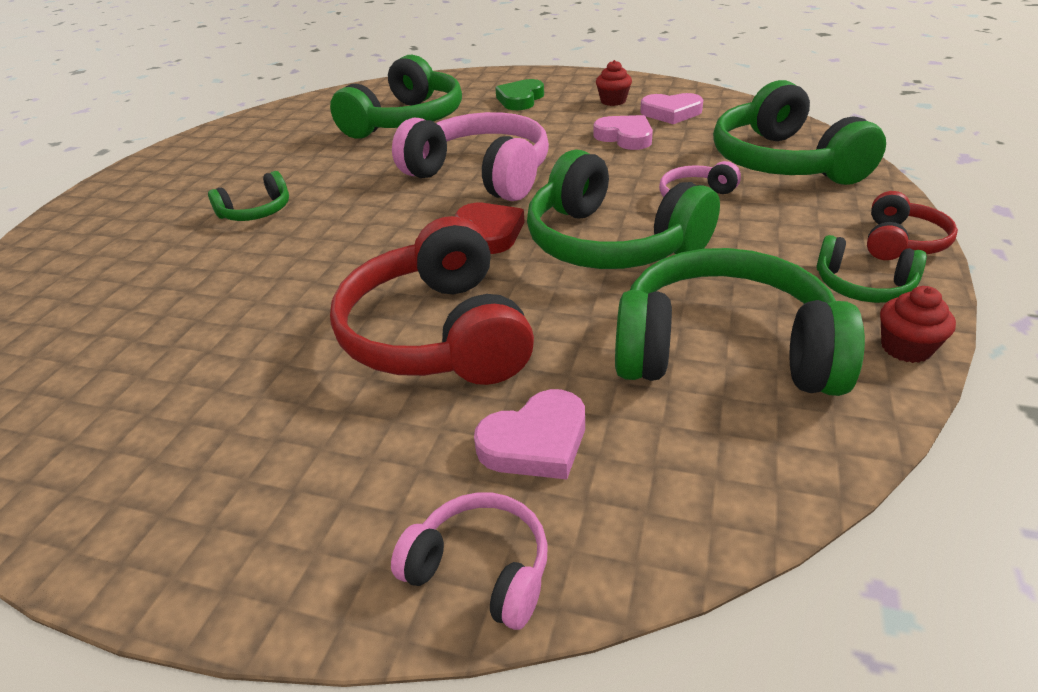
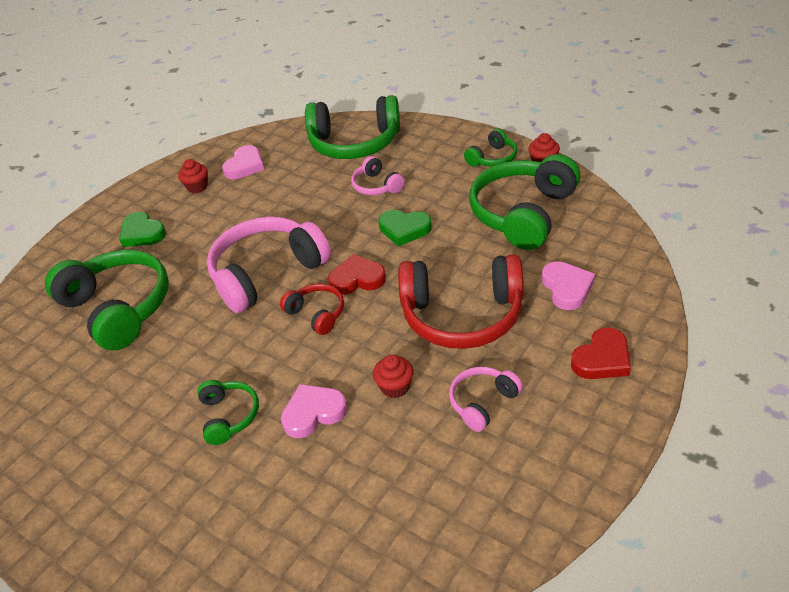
camera: 70 degrees left, 5 degrees up
pink headphones [391,492,548,630] -> pink headphones moved to [449,367,523,432]
green headphones [527,149,720,269] -> green heart [378,210,432,246]
pink heart [593,115,653,150] -> pink heart moved to [281,384,348,438]
red headphones [867,191,958,260] -> red headphones moved to [280,283,344,335]
none -> red cupcake [373,355,414,398]
none -> red heart [571,327,631,379]

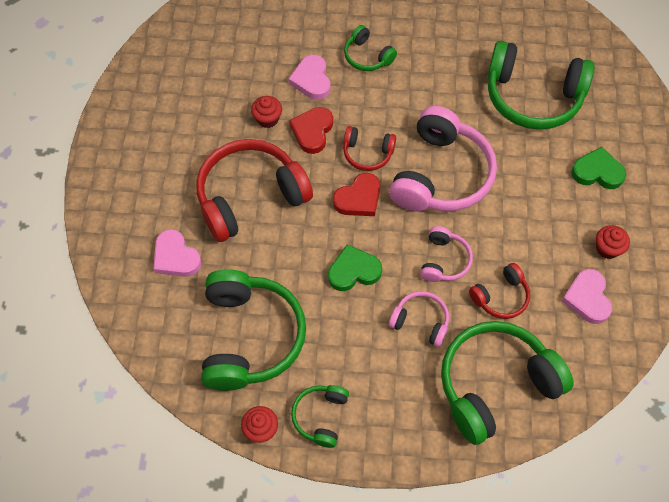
camera: 145 degrees right, 20 degrees up
pink heart [281,384,348,438] -> pink heart turned 135 degrees clockwise [288,55,331,100]
pink headphones [449,367,523,432] -> pink headphones moved to [420,226,473,282]
red heart [571,327,631,379] -> red heart moved to [289,107,333,154]
none -> red headphones [469,263,530,319]

